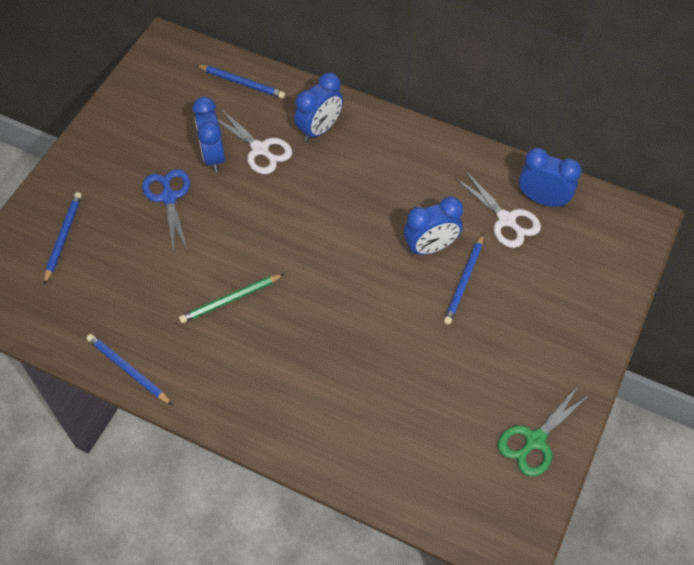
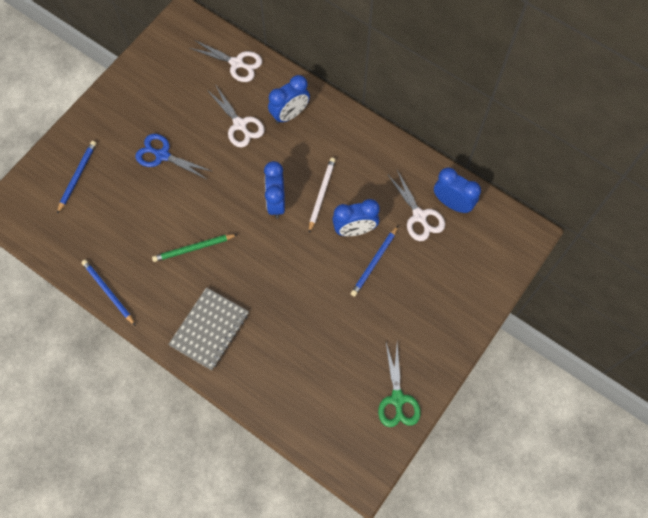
camera: 10 degrees right, 10 degrees up
blue scissors [142,169,190,253] -> blue scissors turned 60 degrees counterclockwise [135,134,213,180]
blue clock [193,97,225,172] -> blue clock moved to [264,161,285,218]
blue pencil [196,65,285,99] -> white scissors [190,40,262,82]
green scissors [498,385,592,476] -> green scissors turned 60 degrees counterclockwise [378,343,421,427]
none -> grey notebook [168,287,249,370]
none -> white pencil [309,158,336,233]

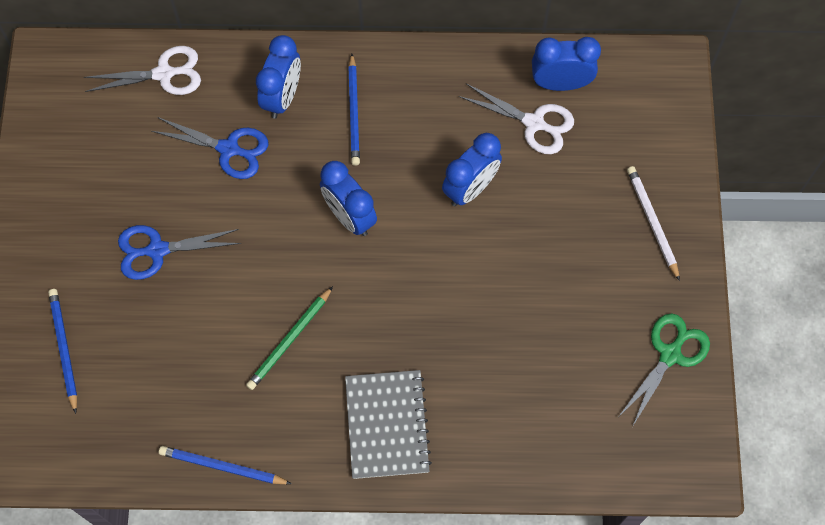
camera: 35 degrees left, 0 degrees up
white scissors [207,84,265,147] -> blue scissors [151,117,268,179]
white pencil [309,158,336,233] -> white pencil moved to [627,166,680,281]
blue pencil [351,226,398,297] -> blue pencil moved to [348,54,360,166]
green scissors [378,343,421,427] -> green scissors turned 105 degrees counterclockwise [619,313,710,427]

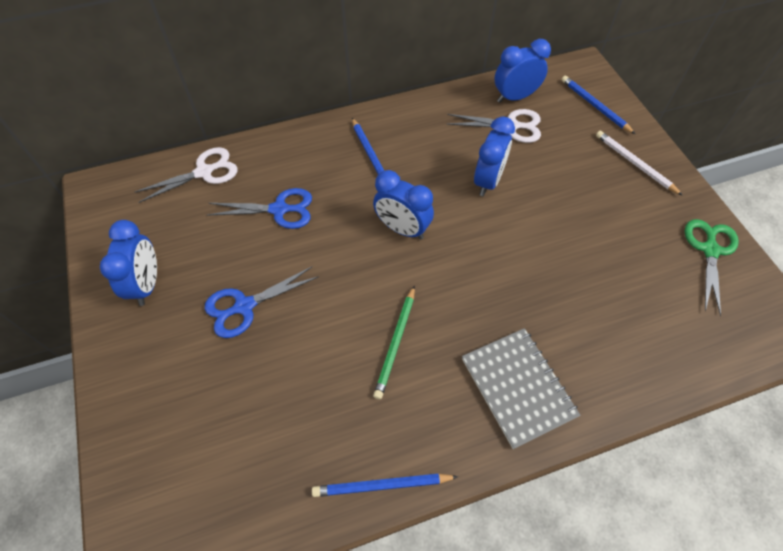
camera: 20 degrees left, 10 degrees down
blue pencil [48,289,77,414] -> blue pencil moved to [562,76,635,134]
blue clock [256,35,301,119] -> blue clock moved to [100,220,157,306]

